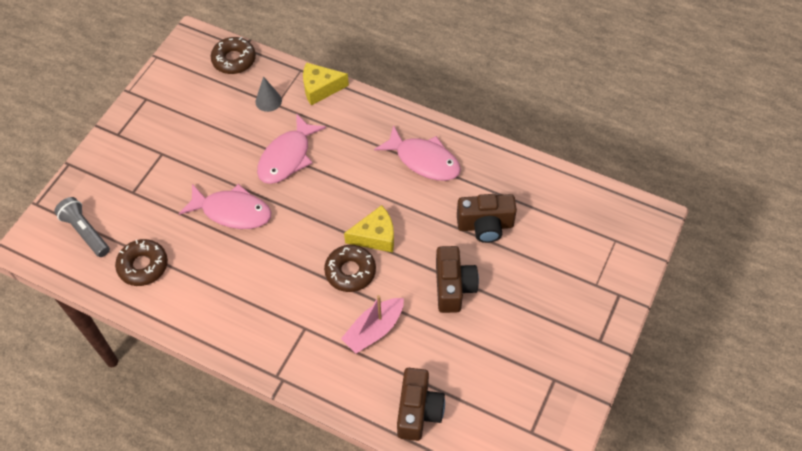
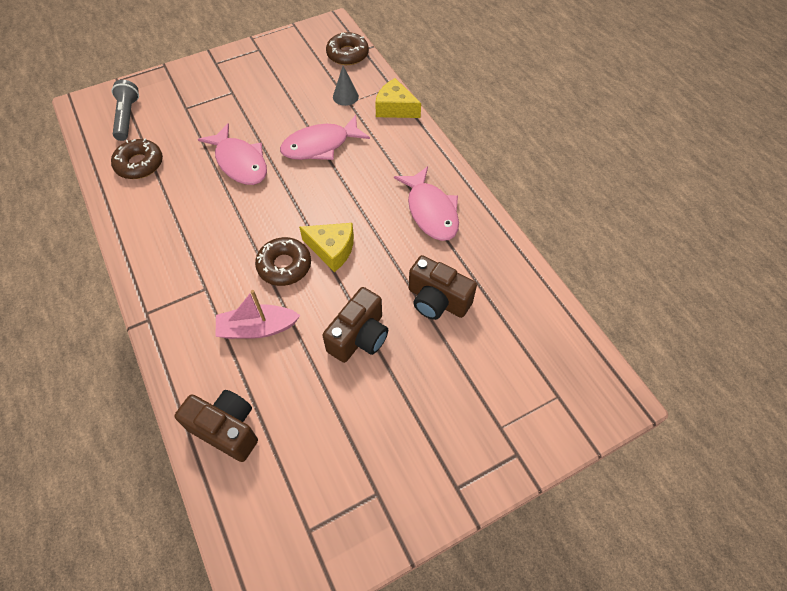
camera: 35 degrees right, 0 degrees up
brown camera [397,368,445,441] -> brown camera turned 105 degrees counterclockwise [174,390,258,462]

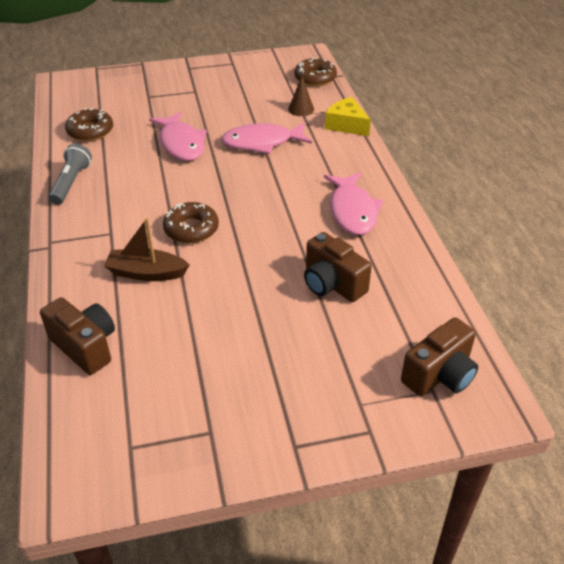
camera: 15 degrees right, 15 degrees down
grey flashlight [111,80,139,141] -> grey flashlight moved to [48,144,92,205]
pink boat [215,290,300,339] -> brown boat [104,218,189,281]
yellow cheese [299,223,354,272] -> none
brown camera [322,287,388,363] -> brown camera moved to [401,317,478,396]
grey cone [333,66,359,106] -> brown cone [288,76,314,116]

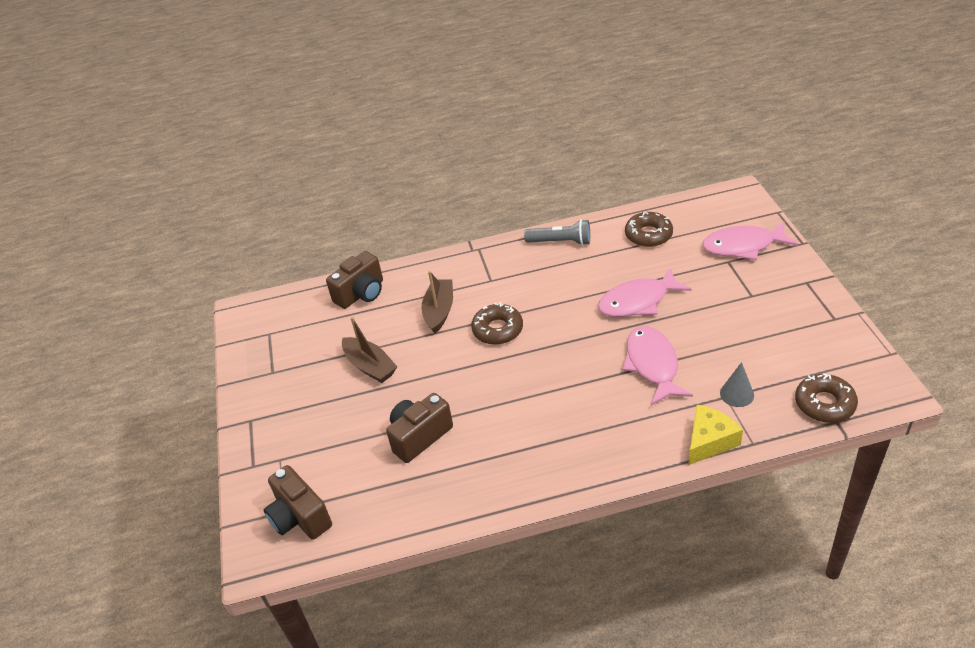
camera: 95 degrees right, 0 degrees up
brown cone [288,76,314,116] -> grey cone [720,362,754,407]
pink fish [324,172,384,235] -> pink fish moved to [702,222,798,260]
none -> brown boat [342,317,397,383]

